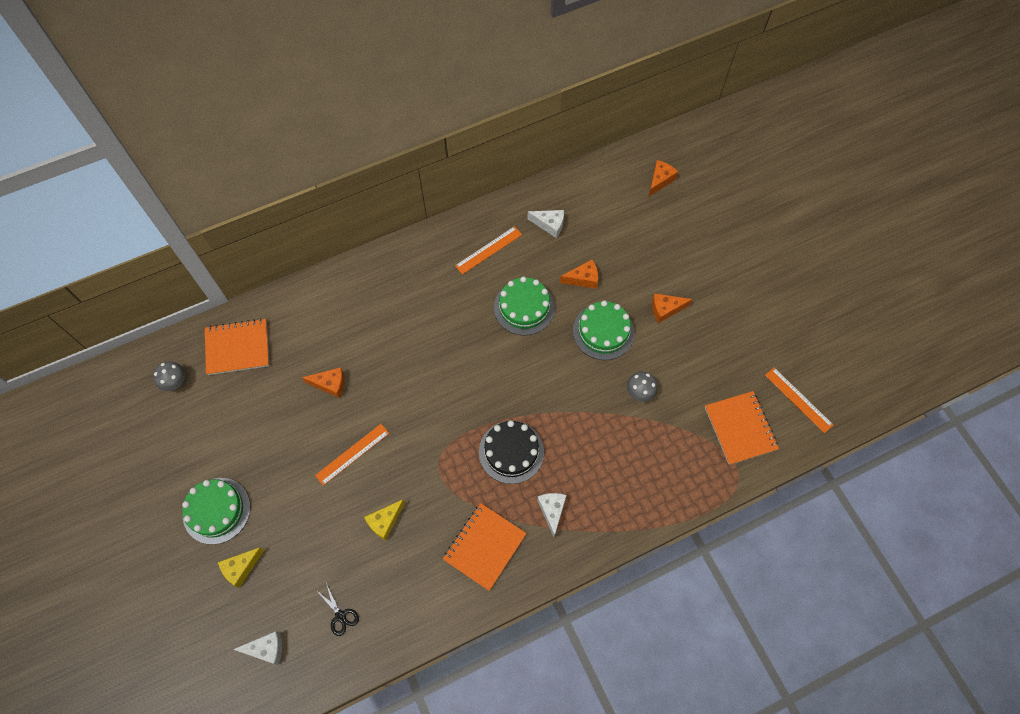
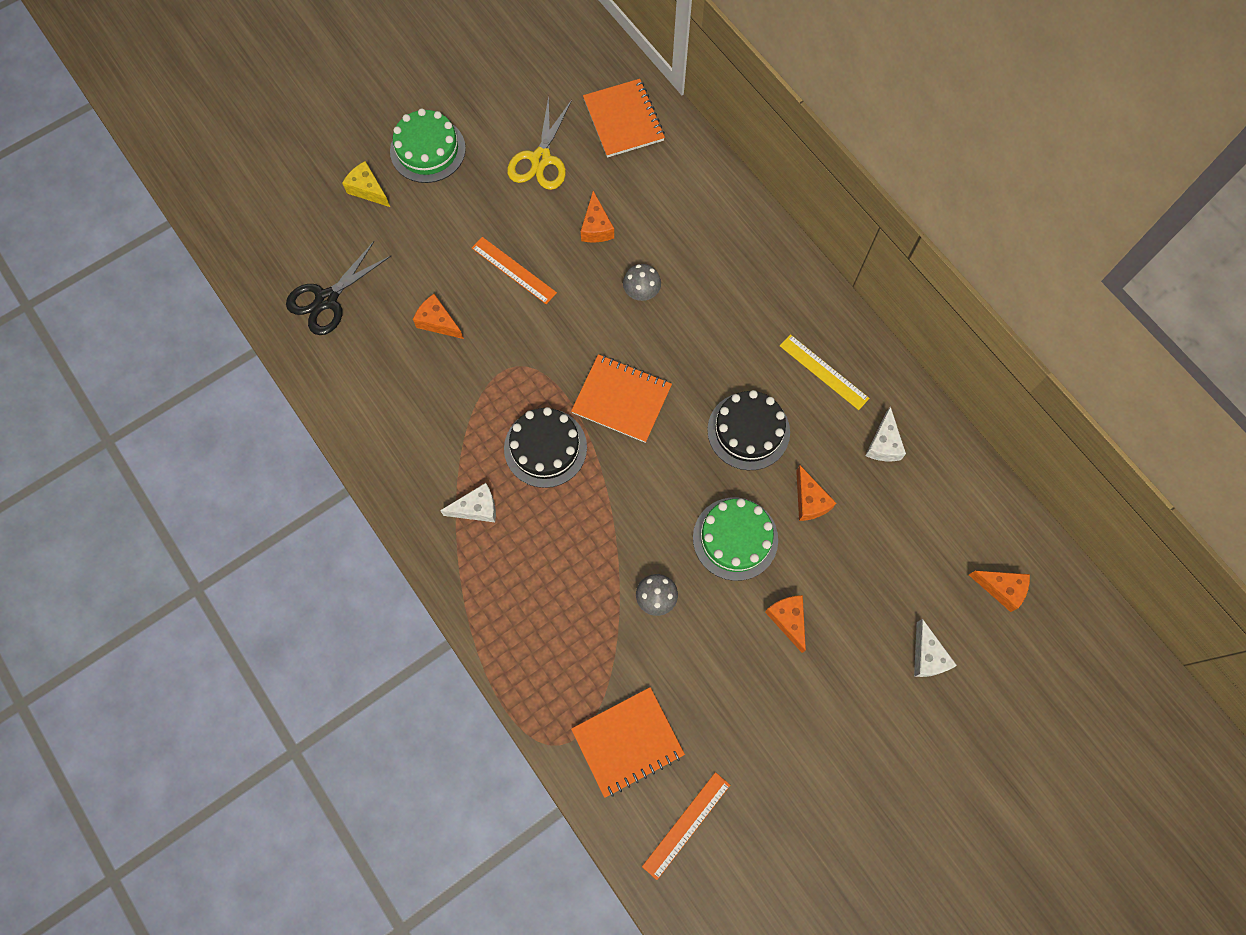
camera: 80 degrees right, 5 degrees up
grey mushroom [153,361,185,391] -> grey mushroom moved to [623,264,661,301]
white cheese [233,631,282,665] -> white cheese moved to [914,619,957,677]
black scissors [316,583,359,636] -> black scissors [286,241,391,335], size x1.86
yellow cheese [364,500,405,541] -> orange cheese [413,294,464,339]
orange notebook [443,503,527,591] -> orange notebook moved to [571,354,672,443]
orange ruler [455,226,522,275] -> yellow ruler [780,334,870,410]
green cake [494,276,555,336] -> black cake [707,390,790,470]
none -> yellow scissors [507,96,572,190]

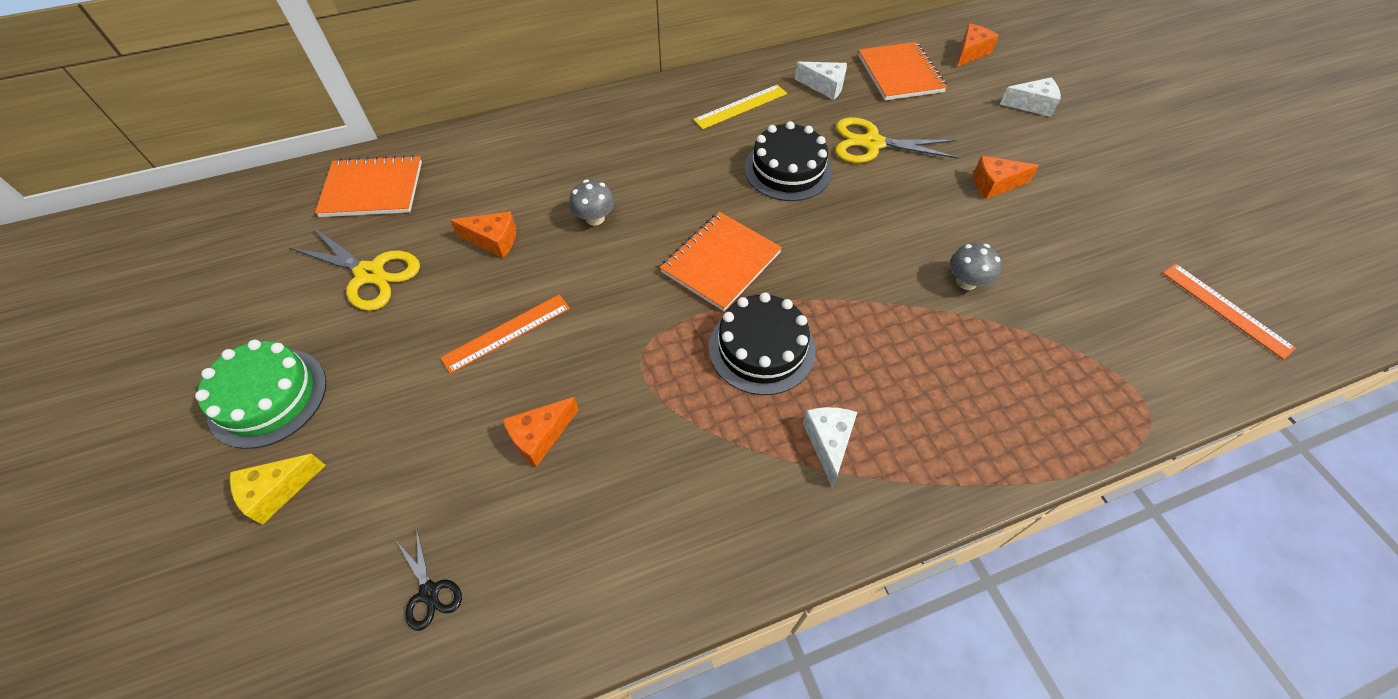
camera: 75 degrees left, 15 degrees down
black scissors [286,241,391,335] -> black scissors [396,530,462,631], size x0.54
orange notebook [571,687,685,798] -> orange notebook moved to [858,42,947,100]
green cake [693,497,778,581] -> none
orange cheese [796,465,836,521] -> yellow scissors [835,117,959,163]

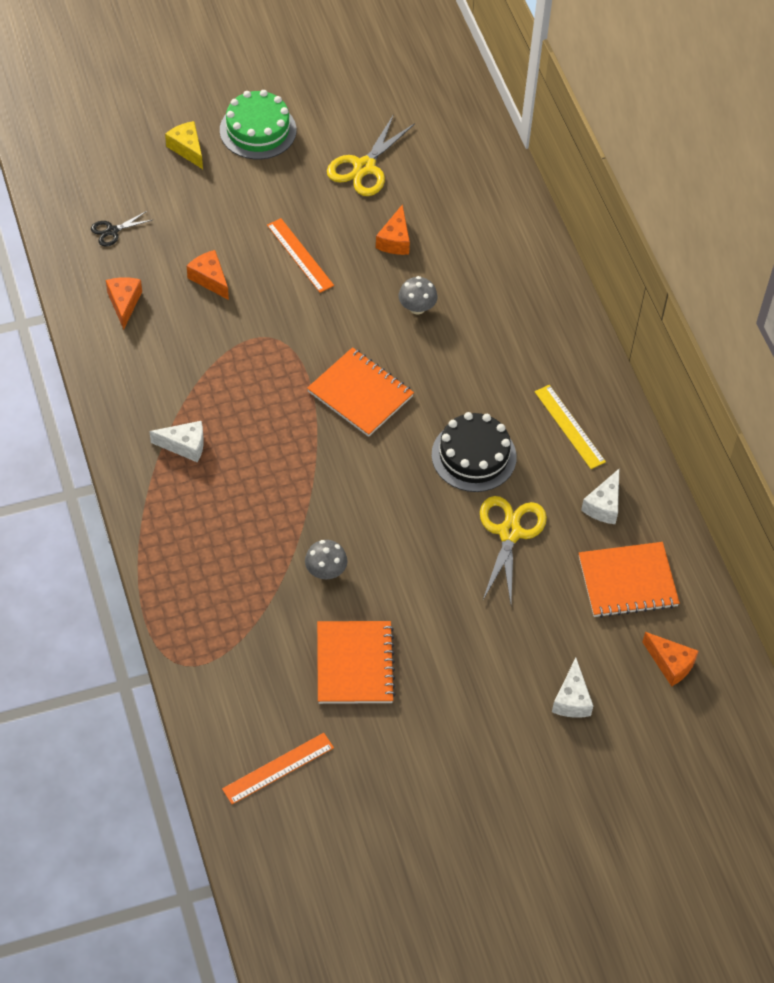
camera: 90 degrees right, 0 degrees up
orange notebook [315,155,422,217] -> orange notebook moved to [317,621,396,704]
black cake [709,292,816,395] -> none
orange cheese [974,156,1039,199] -> orange cheese moved to [106,277,142,330]

